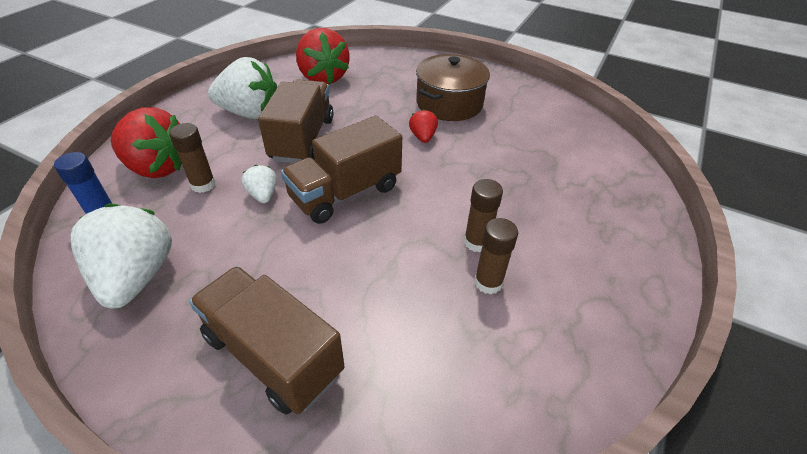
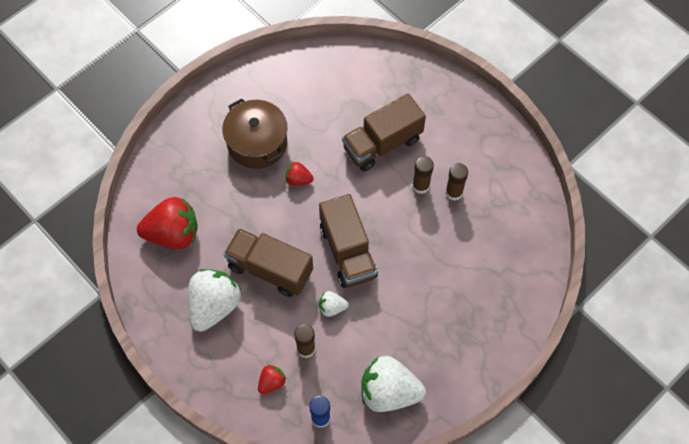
camera: 70 degrees left, 20 degrees up
red strawberry [111,107,182,178] -> red strawberry [258,365,286,394], size x0.48
brown truck [189,266,345,415] -> brown truck moved to [342,94,426,171]

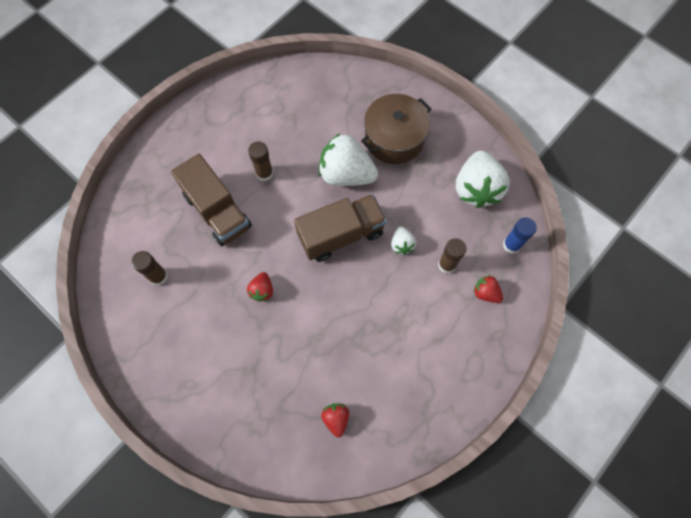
camera: 95 degrees left, 5 degrees up
red strawberry [137,197,198,249] -> red strawberry [321,403,349,437], size x0.48
white strawberry [188,269,242,332] -> white strawberry moved to [319,133,378,186]
brown pot [222,98,288,169] -> brown pot moved to [361,94,431,164]
brown truck [224,228,313,297] -> none
brown glue stick [445,163,468,201] -> brown glue stick moved to [131,251,168,286]

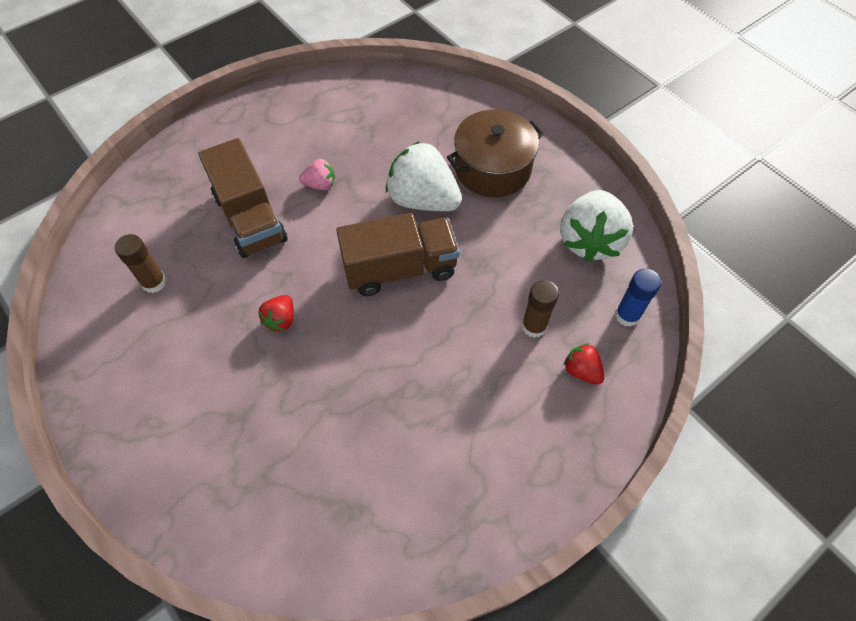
camera: 10 degrees right, 10 degrees down
brown glue stick [248,141,273,181] -> pink strawberry [299,159,335,190]
red strawberry [321,403,349,437] -> none
white strawberry [391,226,416,255] -> none

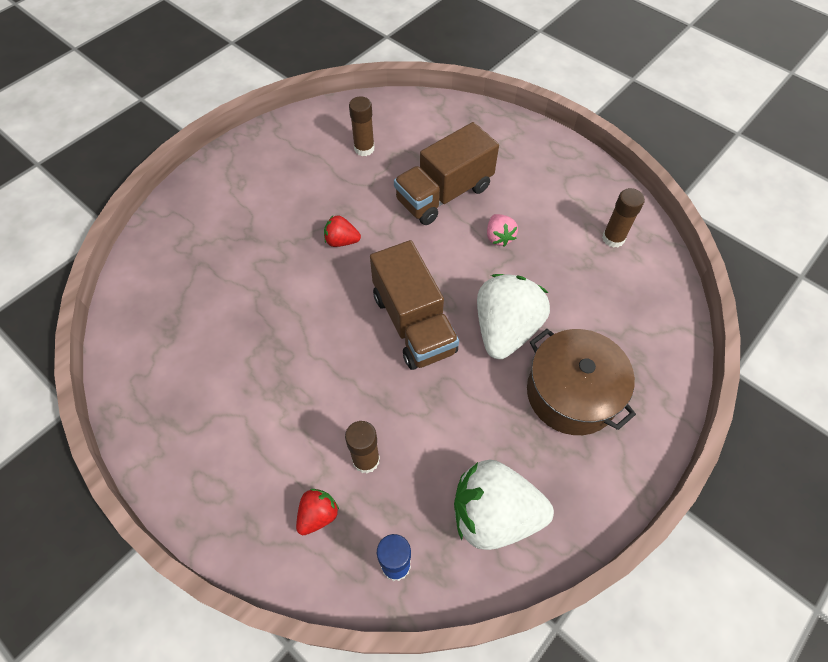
camera: 80 degrees right, 0 degrees up
none -> brown glue stick [602,188,645,248]

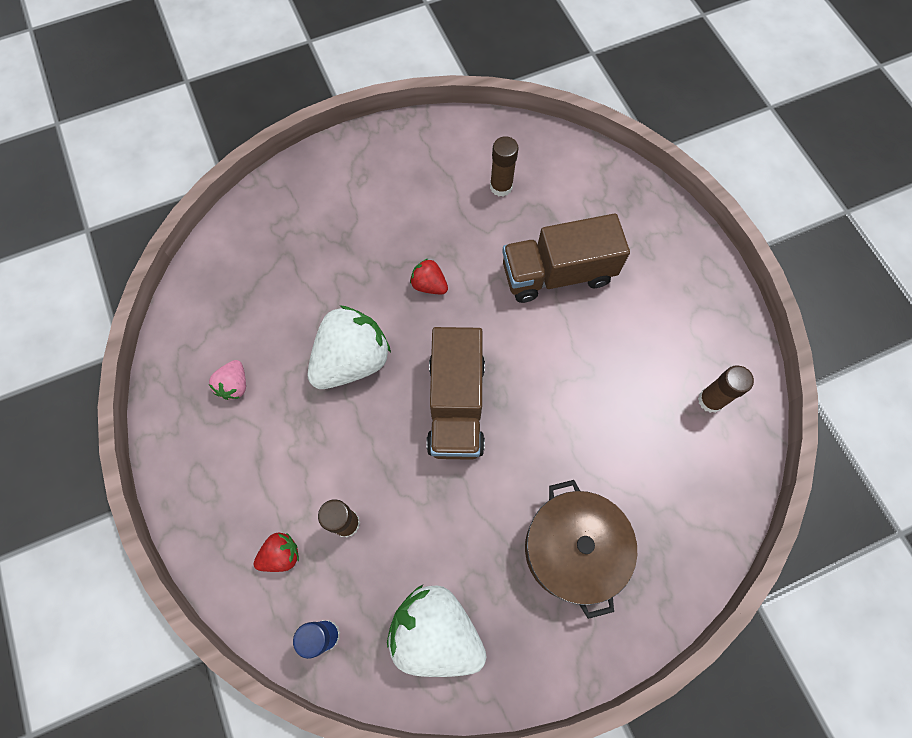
camera: 25 degrees right, 10 degrees up
white strawberry [477,274,550,359] -> white strawberry moved to [307,305,391,389]
pink strawberry [487,214,518,247] -> pink strawberry moved to [209,360,246,400]

